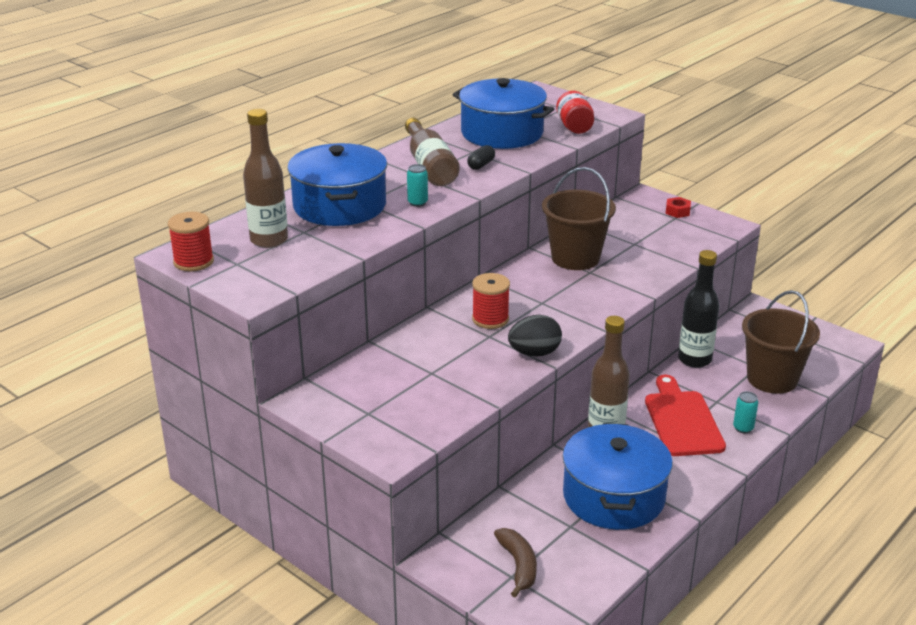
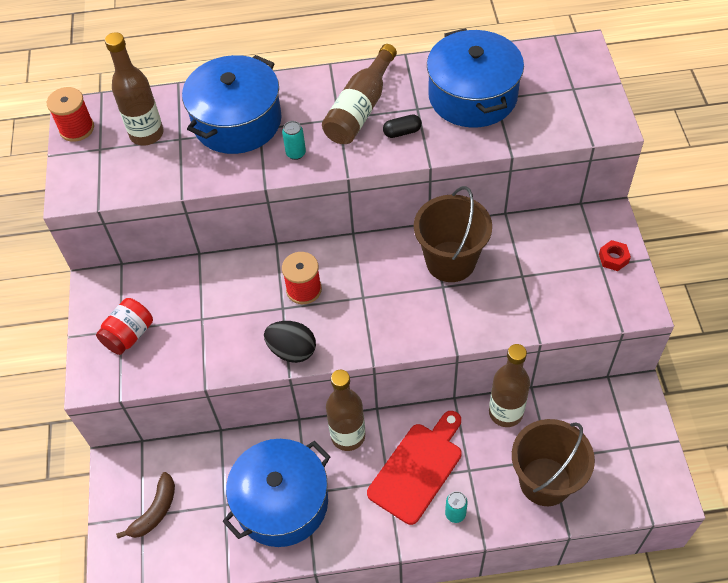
camera: 45 degrees right, 25 degrees up
red jar [556,91,594,134] -> red jar moved to [96,298,153,355]
black bottle [678,250,719,368] -> brown bottle [489,344,530,427]

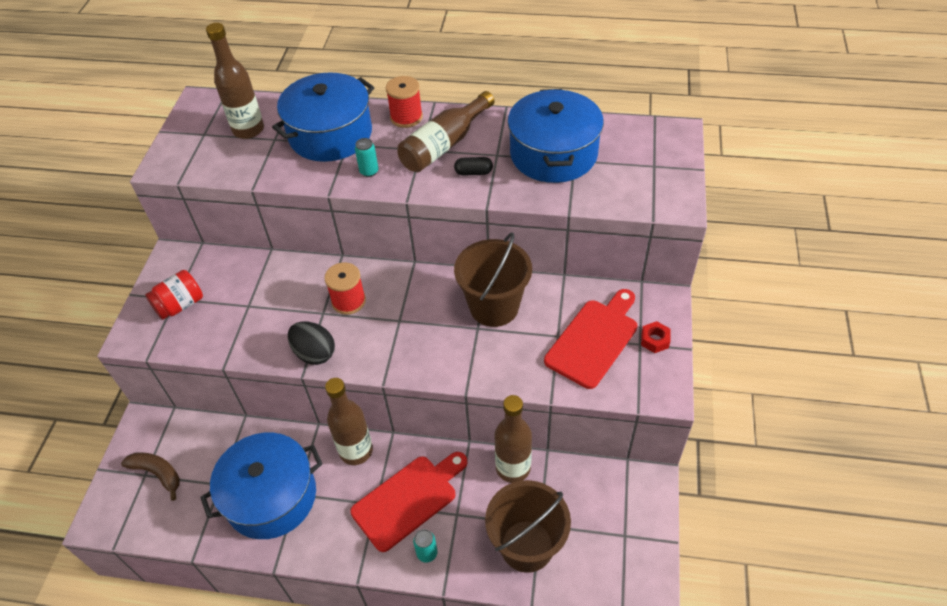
camera: 15 degrees right, 5 degrees down
red spool [47,87,94,142] -> red spool moved to [386,76,423,128]
brown banana [116,472,175,538] -> brown banana turned 105 degrees counterclockwise [121,452,180,501]
none -> red cutting board [544,289,637,389]

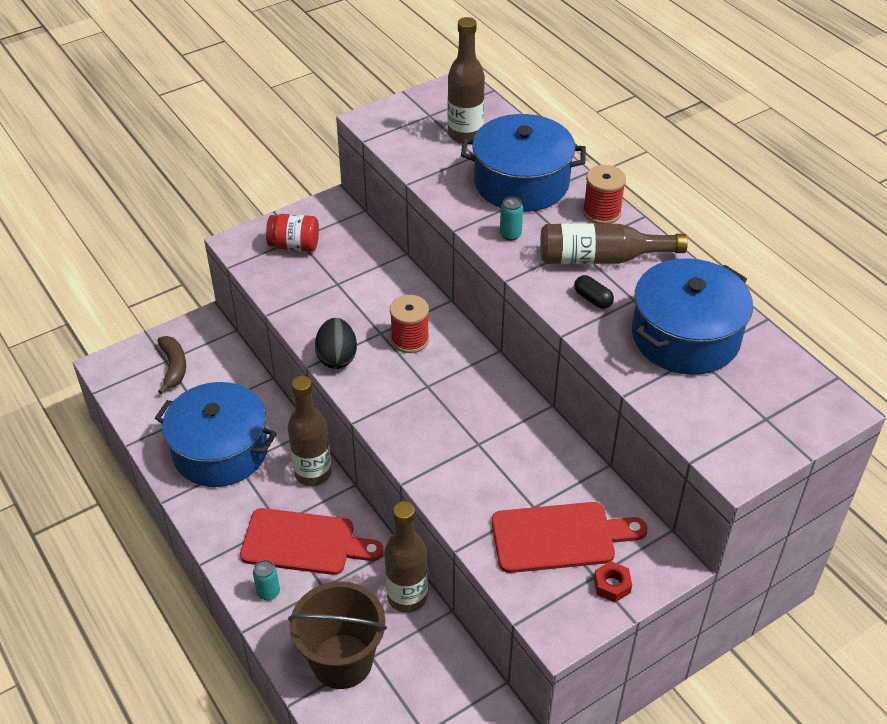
camera: 45 degrees right, 5 degrees down
brown bucket [454,232,532,327] -> none

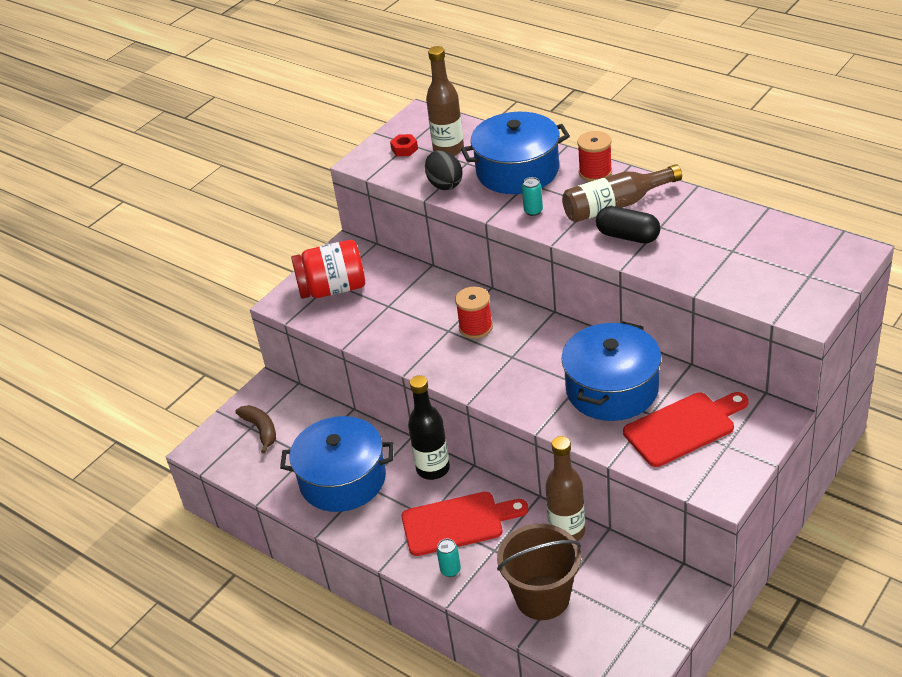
camera: 15 degrees left, 5 degrees down
red jar [266,214,319,252] -> red jar [291,240,365,299], size x1.53
brown bottle [288,376,332,486] -> black bottle [408,375,450,480]
black egg [315,318,357,369] -> black egg moved to [425,150,462,190]
black capsule [574,275,614,309] -> black capsule [596,206,660,244], size x1.69
red nut [594,561,632,602] -> red nut moved to [390,134,418,156]
blue pot [632,258,753,375] -> blue pot moved to [561,321,661,421]

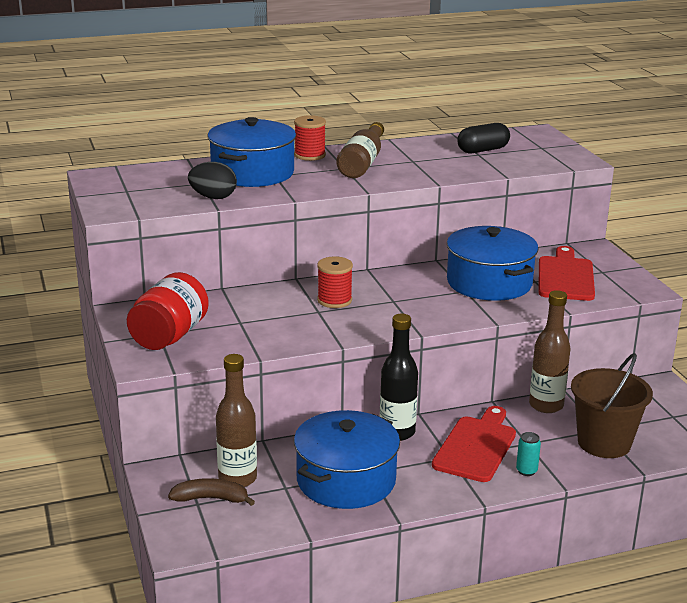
camera: 60 degrees left, 15 degrees down
red nut [390,134,418,156] -> none
brown bottle [426,46,464,156] -> brown bottle moved to [216,354,257,487]
turquoise can [522,177,543,216] -> none
black capsule [596,206,660,244] -> black capsule moved to [457,123,510,153]

